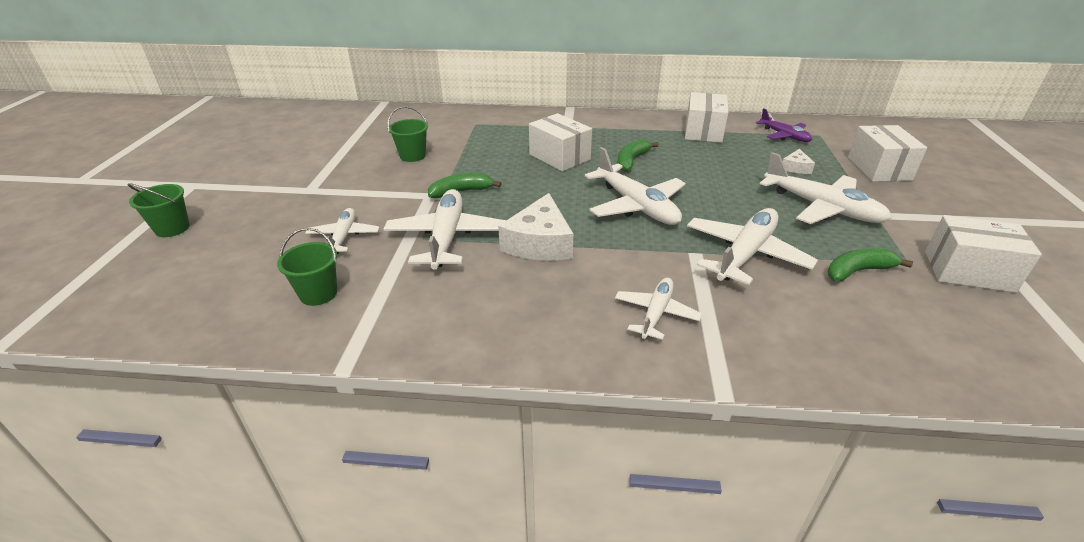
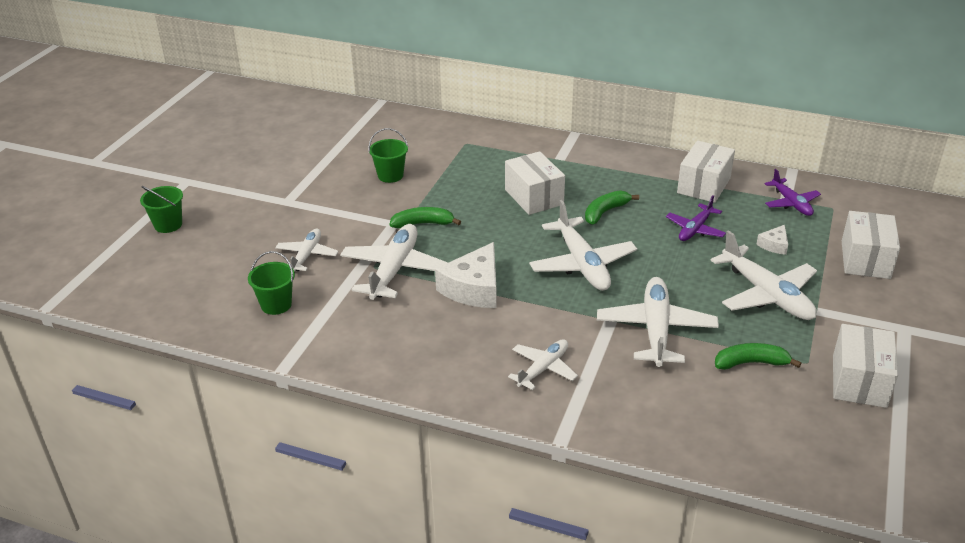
camera: 15 degrees right, 0 degrees up
white plane [687,208,818,285] -> white plane turned 45 degrees counterclockwise [597,277,719,367]
white box [925,215,1042,293] -> white box turned 75 degrees clockwise [833,324,898,408]
none -> purple plane [666,195,726,241]

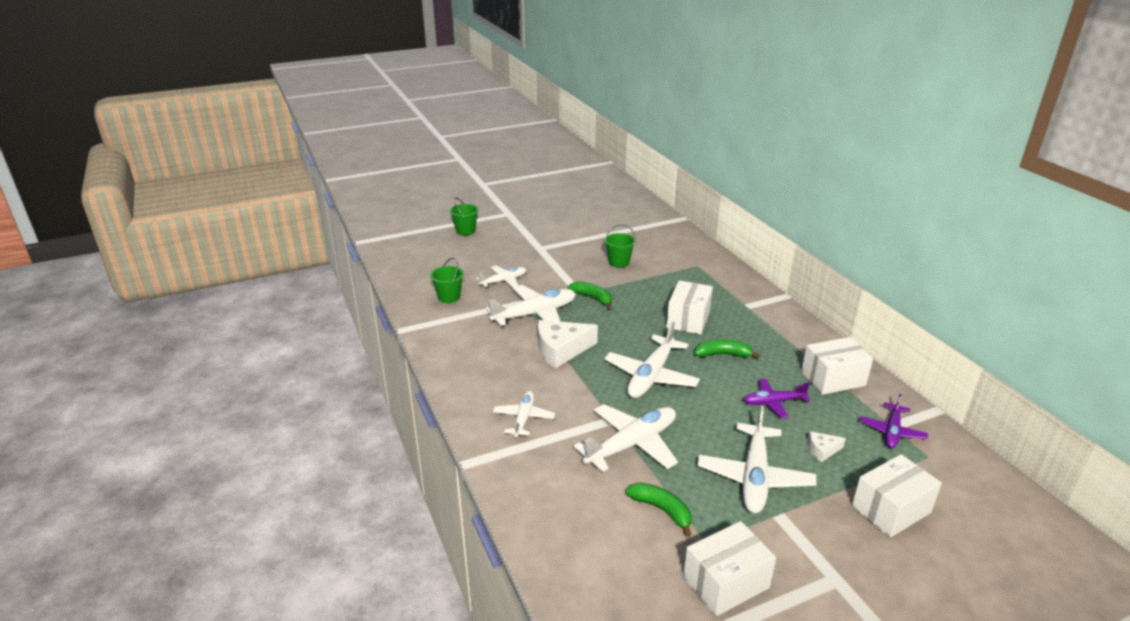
camera: 45 degrees right, 5 degrees down
white plane [508,339,578,390] -> white plane turned 75 degrees counterclockwise [493,391,555,437]

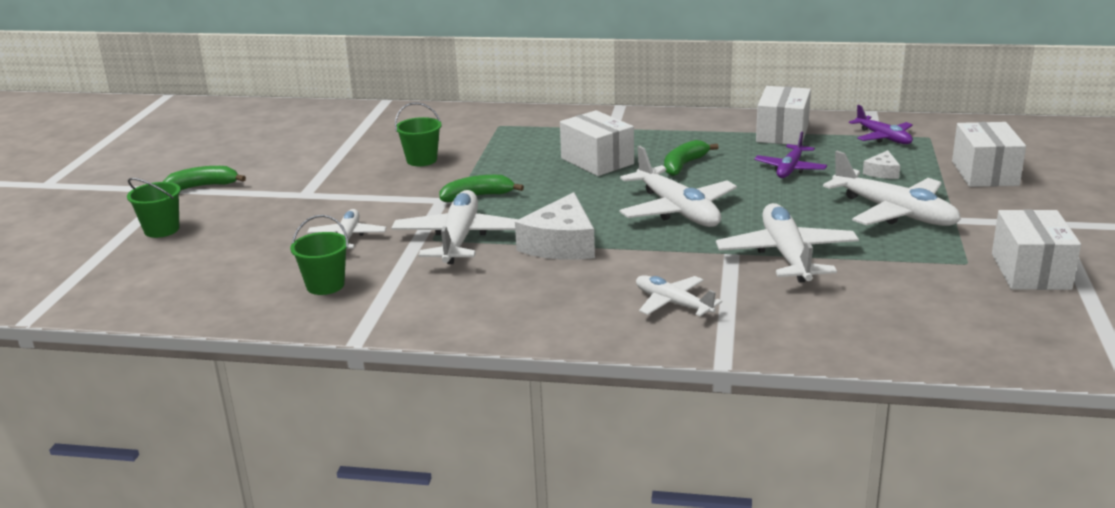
camera: 55 degrees left, 5 degrees down
green banana [625,483,692,537] -> green banana moved to [163,166,246,190]

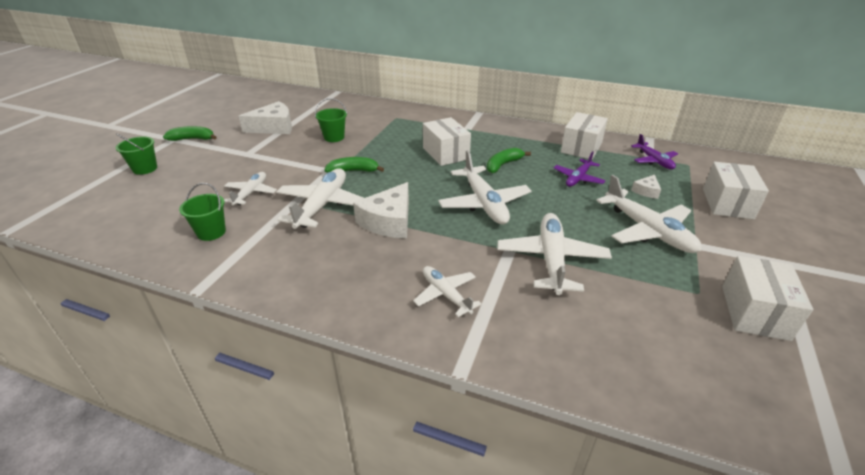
camera: 10 degrees right, 10 degrees up
none -> white cheese [239,101,292,134]

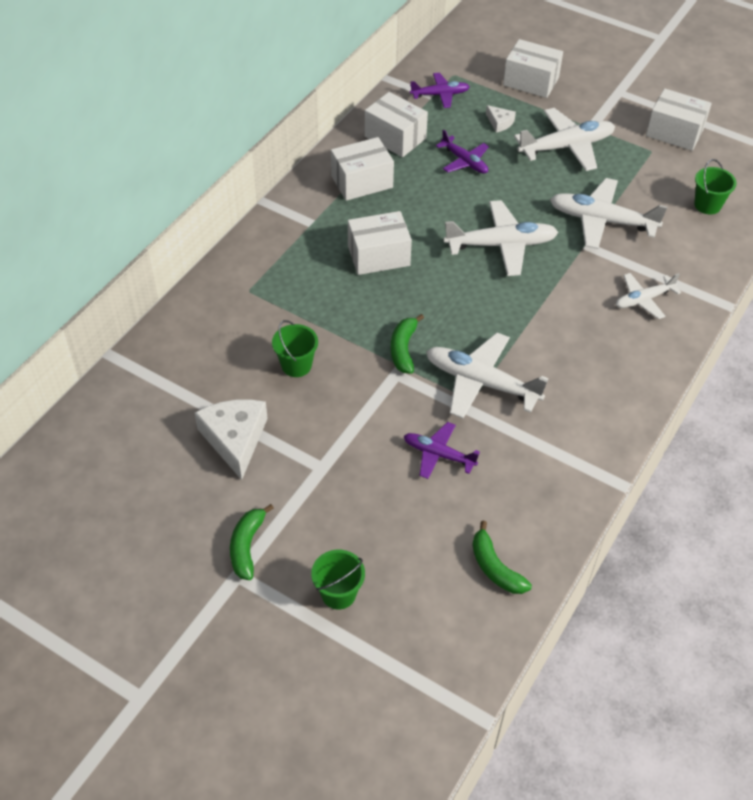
camera: 80 degrees left, 15 degrees up
green bucket [179,183,226,241] -> green bucket moved to [694,159,737,215]
white plane [224,172,277,205] -> purple plane [404,422,480,479]
white cheese [353,182,409,238] -> none
green banana [487,148,531,173] -> green banana moved to [472,521,532,594]
none -> white box [331,137,394,201]

